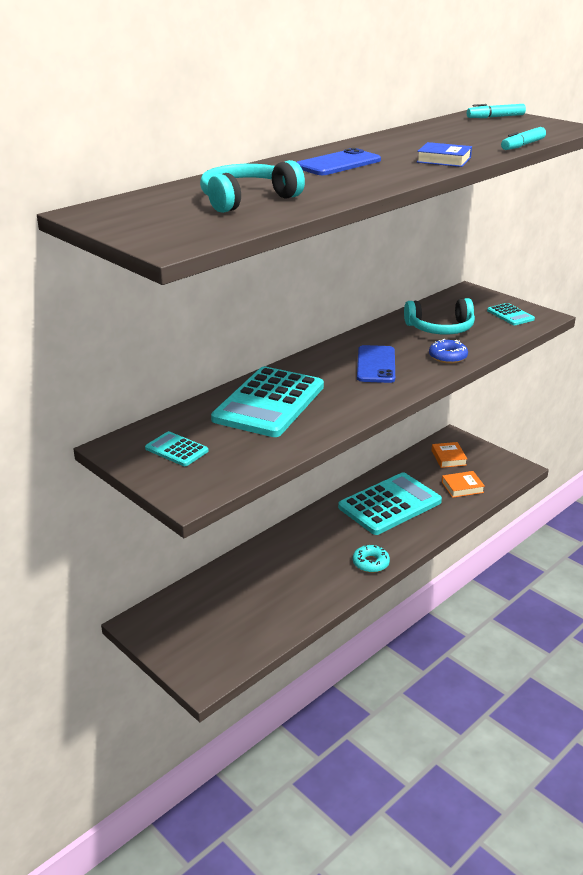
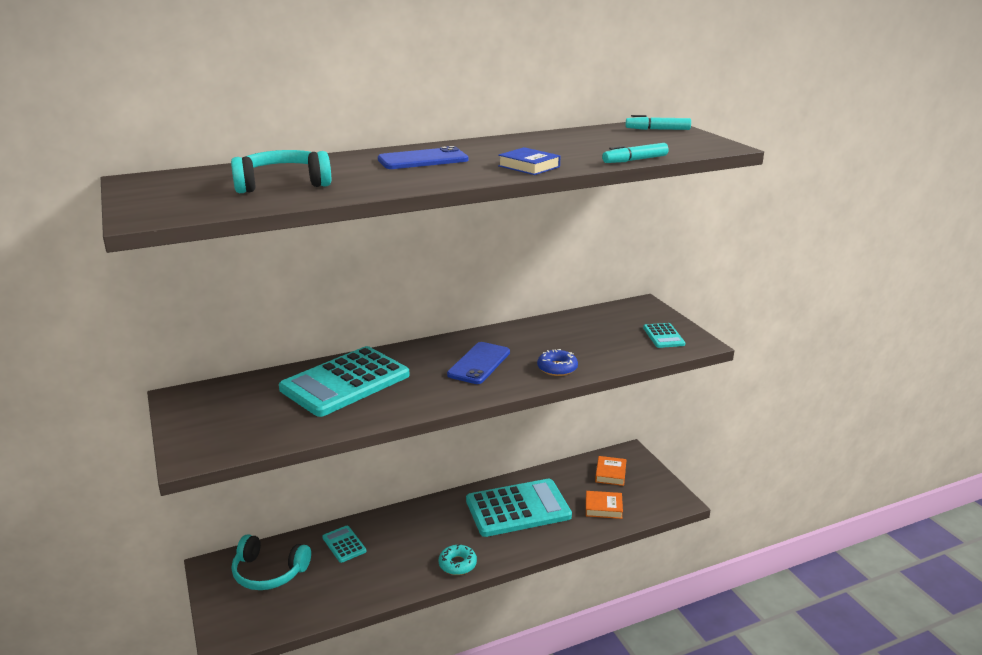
camera: 20 degrees right, 5 degrees down
turquoise calculator [145,431,209,466] -> turquoise calculator moved to [322,526,366,563]
turquoise headphones [404,298,475,335] -> turquoise headphones moved to [232,534,311,590]

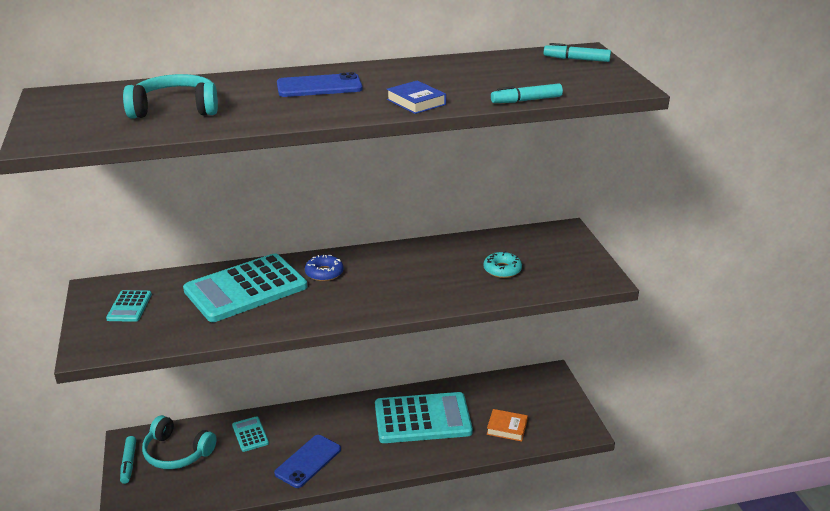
camera: 10 degrees right, 5 degrees up
turquoise donut [439,544,477,575] -> turquoise donut moved to [483,251,522,278]
blue phone [447,342,510,384] -> blue phone moved to [274,435,341,488]
blue donut [537,349,578,376] -> blue donut moved to [305,255,344,281]
orange book [595,456,627,486] -> none
turquoise calculator [643,323,685,348] -> turquoise calculator moved to [106,290,152,322]
none -> turquoise marker [120,436,136,484]

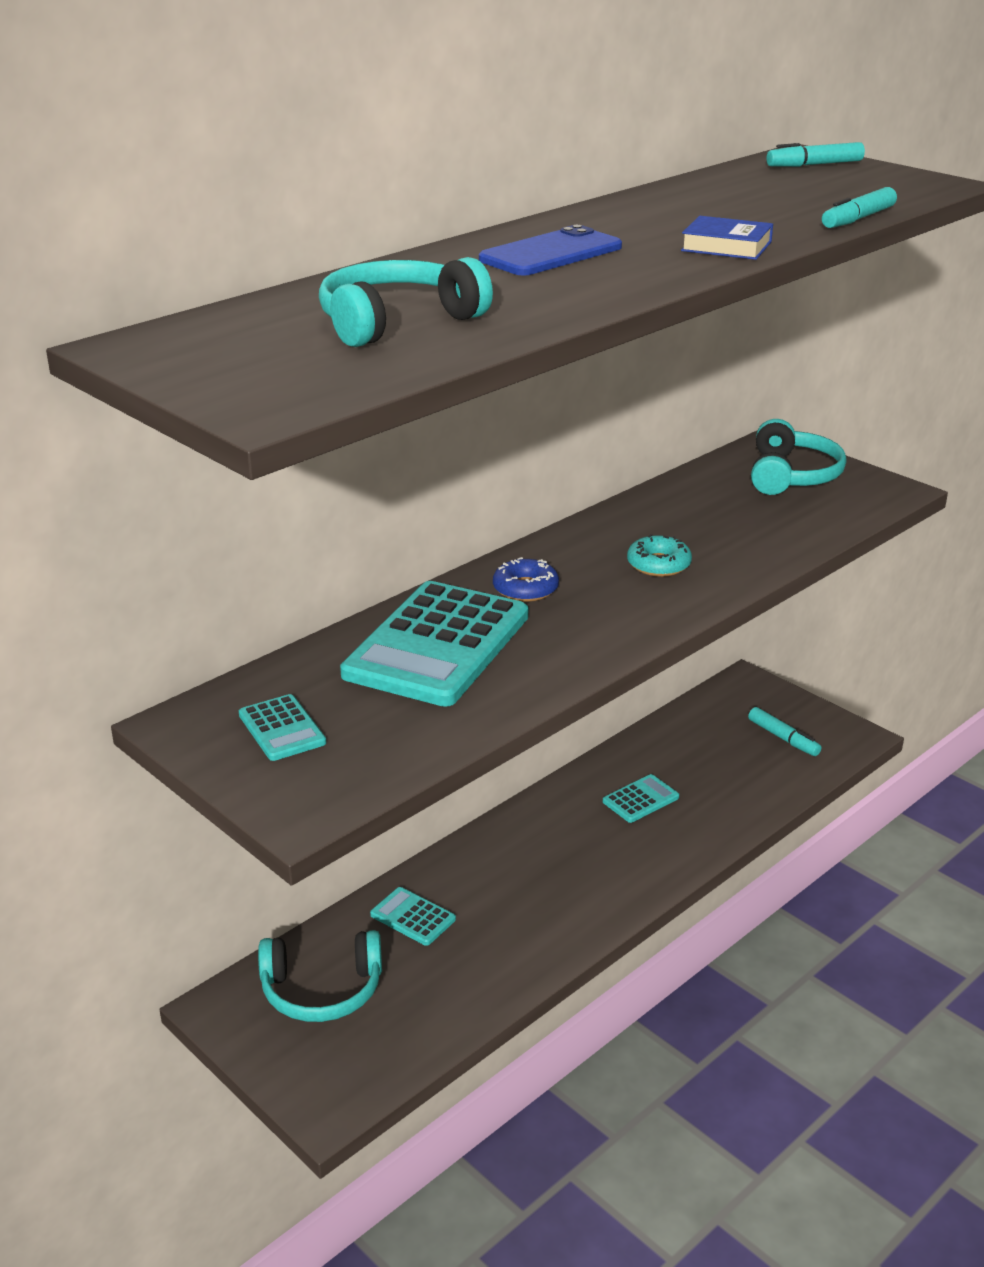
camera: 30 degrees left, 0 degrees up
turquoise marker [120,436,136,484] -> turquoise marker moved to [748,707,821,756]
blue phone [274,435,341,488] -> none
turquoise calculator [375,392,473,443] -> turquoise calculator [603,774,679,823], size x0.45
turquoise donut [483,251,522,278] -> turquoise donut moved to [627,534,692,577]
orange book [487,409,528,442] -> none
none -> turquoise headphones [751,419,846,495]

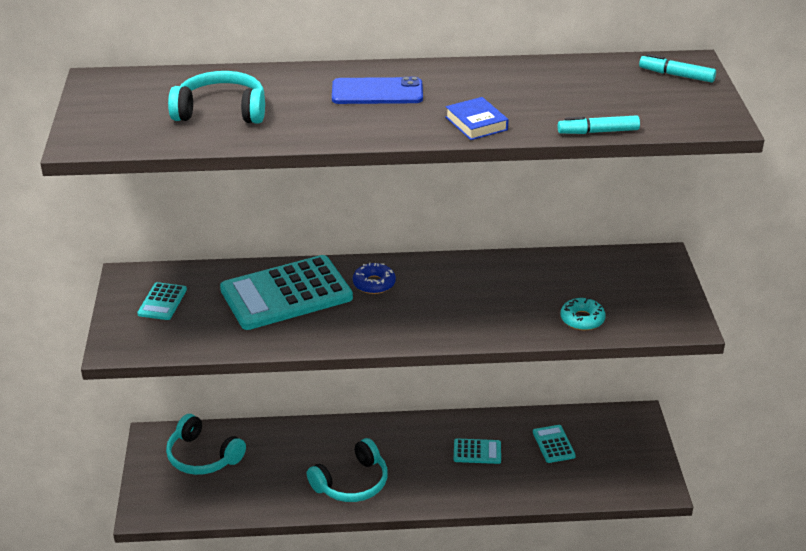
camera: 40 degrees right, 5 degrees up
turquoise calculator [370,887,456,946] -> turquoise calculator moved to [533,425,576,463]
turquoise donut [627,534,692,577] -> turquoise donut moved to [561,298,606,330]
turquoise marker [748,707,821,756] -> none
turquoise headphones [751,419,846,495] -> turquoise headphones moved to [307,438,388,502]

